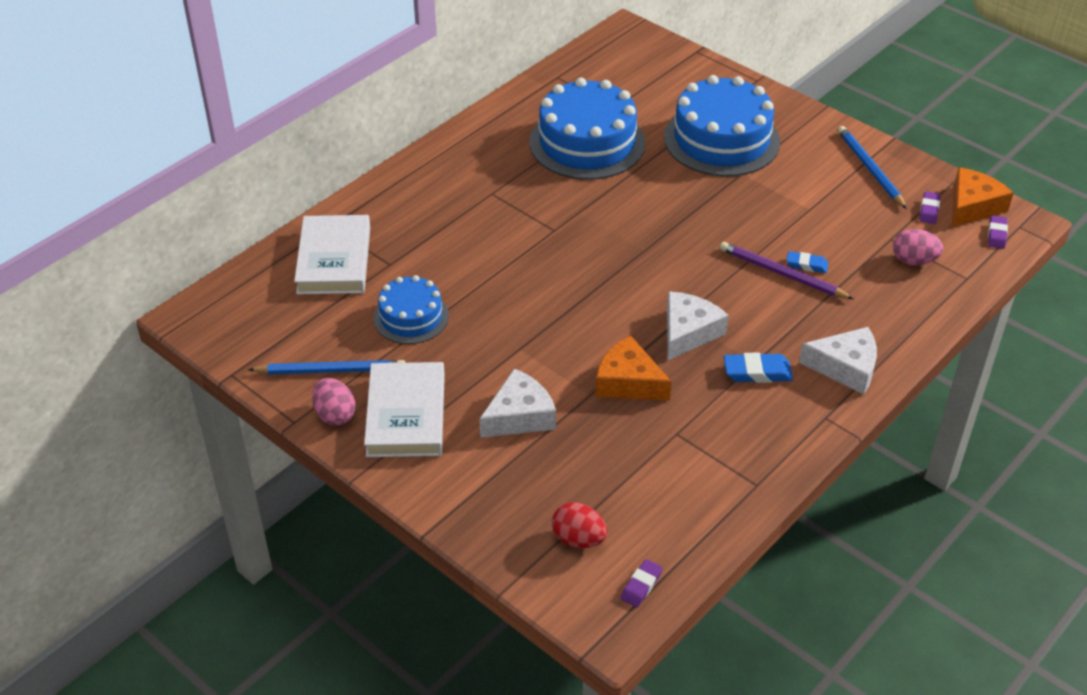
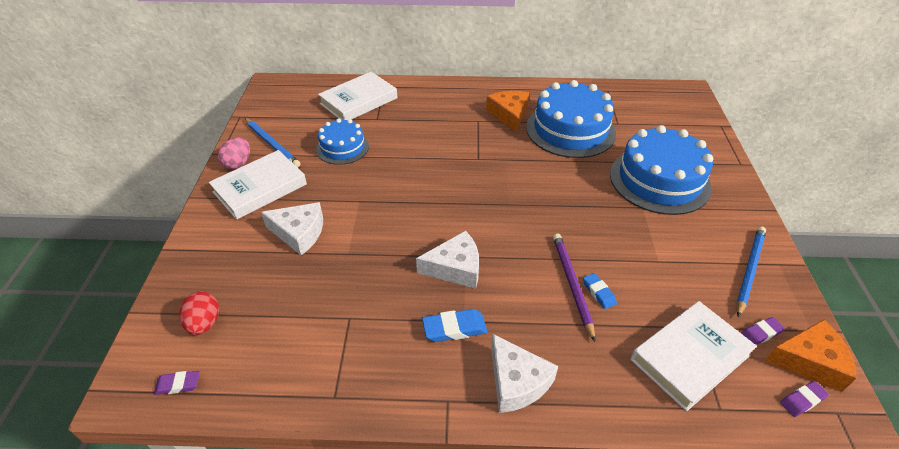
camera: 50 degrees right, 0 degrees up
orange cheese [595,335,672,400] -> orange cheese moved to [486,91,529,132]
blue eraser [724,353,793,383] -> blue eraser turned 60 degrees counterclockwise [422,309,487,342]
pink egg [893,229,943,265] -> white book [630,301,757,411]

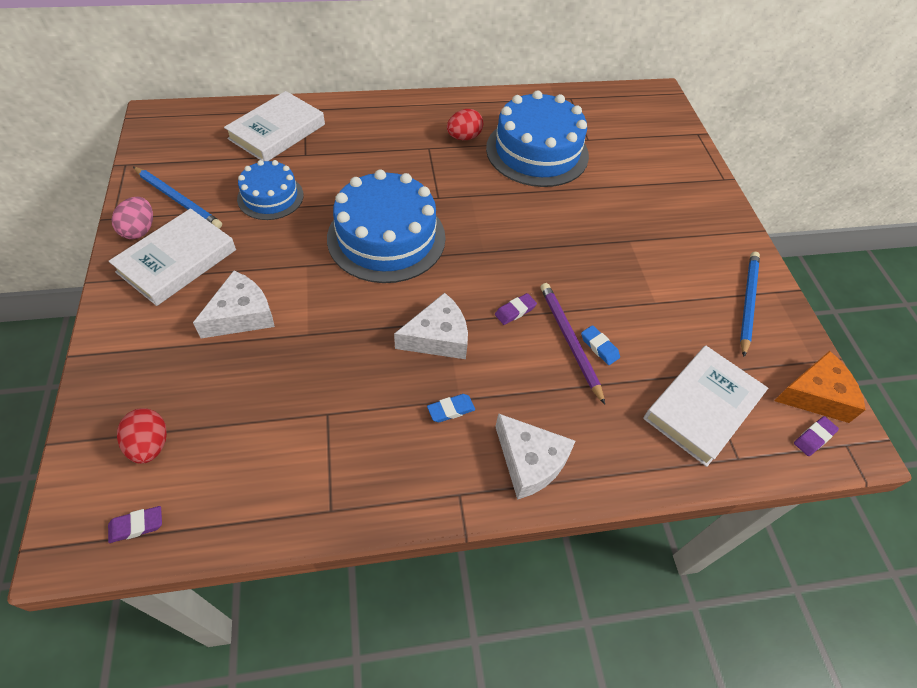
camera: 15 degrees left, 10 degrees up
white cheese [261,202,323,256] -> white cheese turned 45 degrees counterclockwise [193,271,275,338]
blue eraser [422,309,487,342] -> blue eraser [427,394,475,422], size x0.65
orange cheese [486,91,529,132] -> red egg [447,109,483,140]
blue cake [610,125,713,215] -> blue cake moved to [327,170,446,283]
purple eraser [741,317,785,345] -> purple eraser moved to [495,293,537,325]

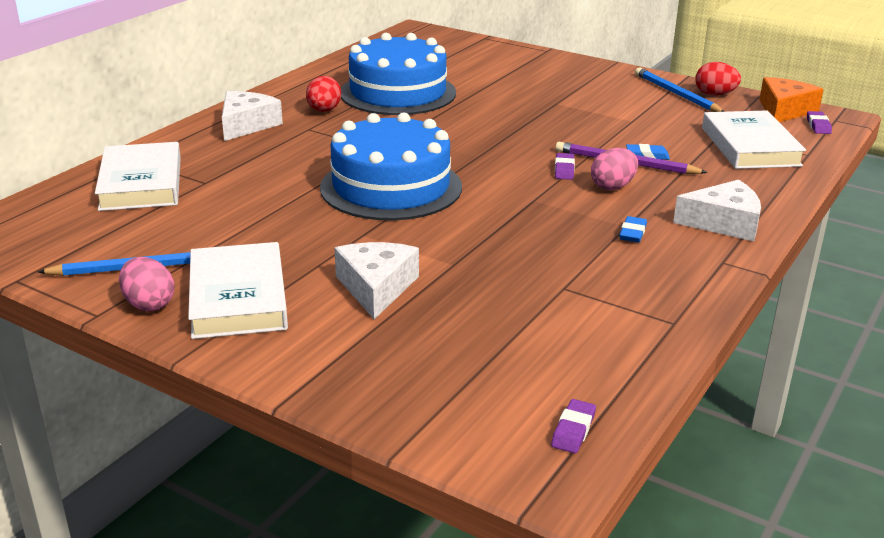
camera: 45 degrees left, 25 degrees down
red egg [117,408,167,464] -> red egg moved to [695,62,741,95]
blue cake [237,160,304,220] -> none
white cheese [394,293,468,359] -> white cheese moved to [222,91,283,141]
none -> pink egg [591,148,638,190]

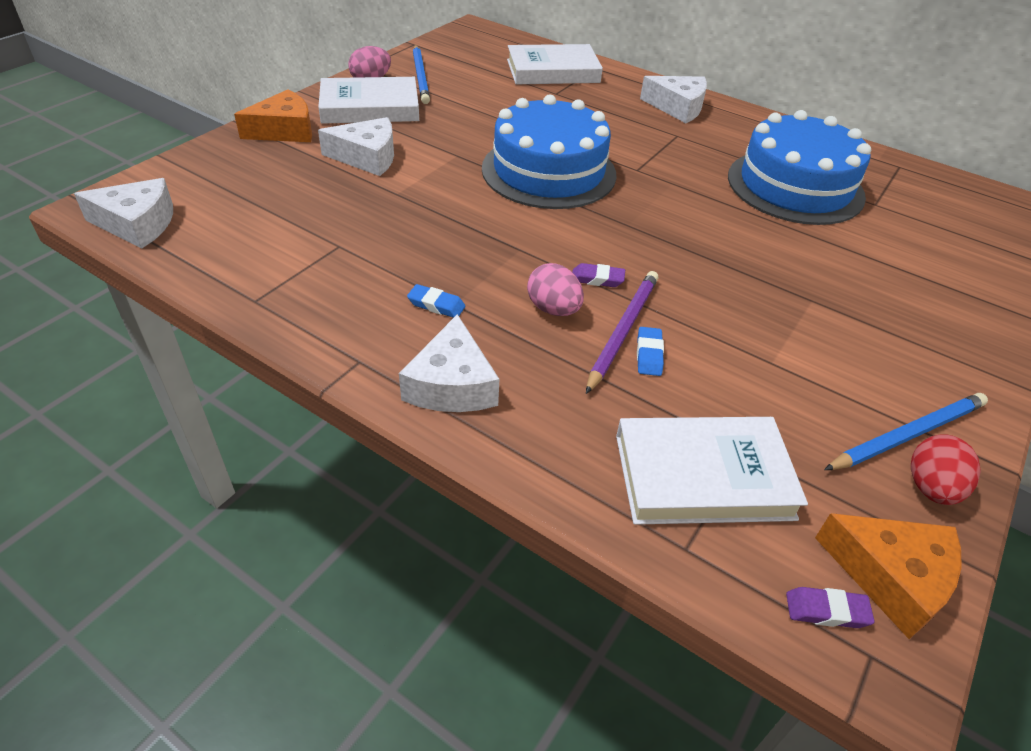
camera: 90 degrees right, 15 degrees up
red egg [306,76,341,112] -> none
purple eraser [551,399,596,453] -> white cheese [74,178,173,248]
none -> orange cheese [234,89,312,142]

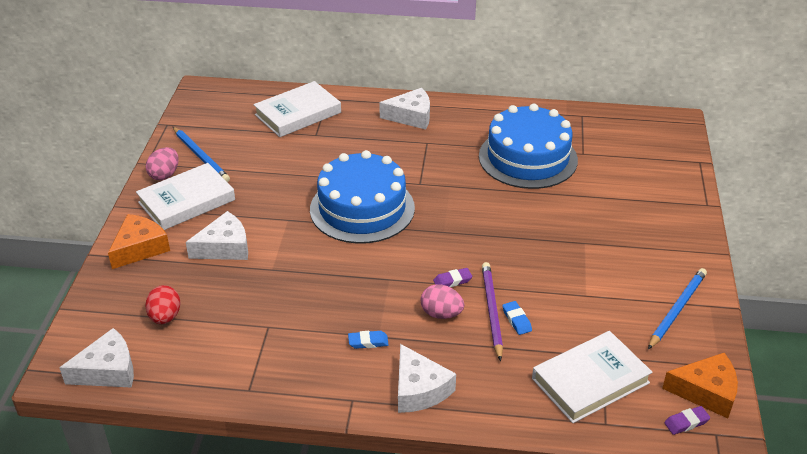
camera: 25 degrees left, 5 degrees down
red egg [911,435,981,505] -> red egg moved to [145,285,181,324]

